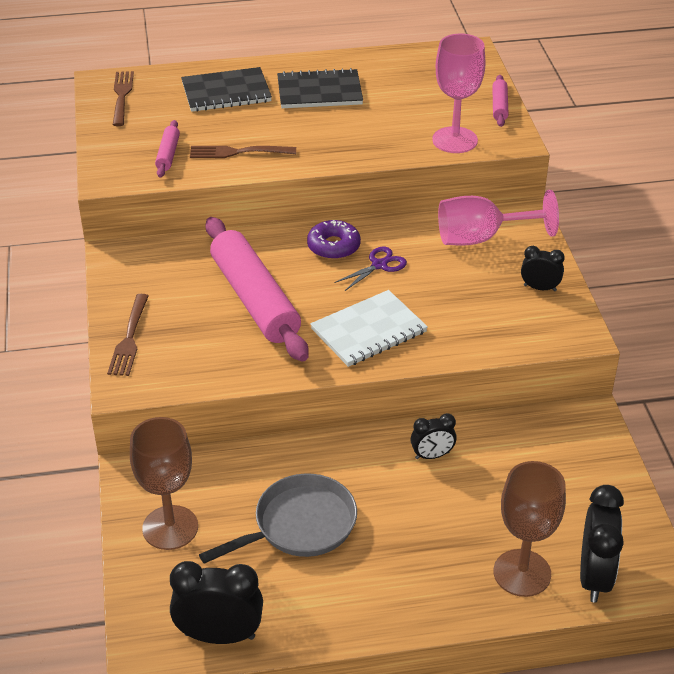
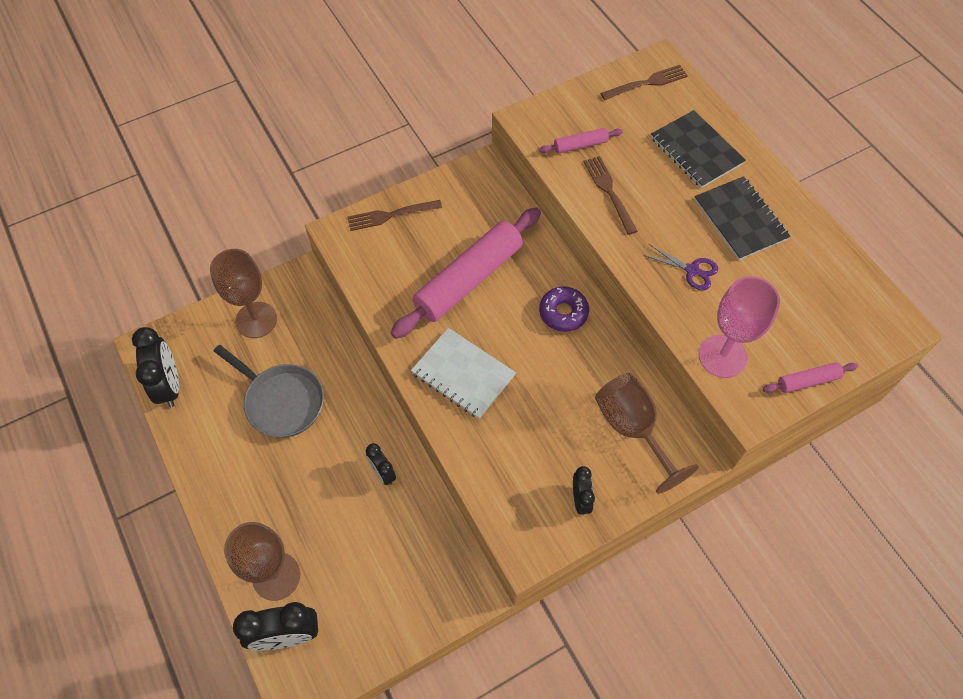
camera: 70 degrees right, 20 degrees up
purple scissors [334,247,407,291] -> purple scissors moved to [643,244,718,290]
pink goblet [438,190,559,246] -> brown goblet [595,373,699,494]

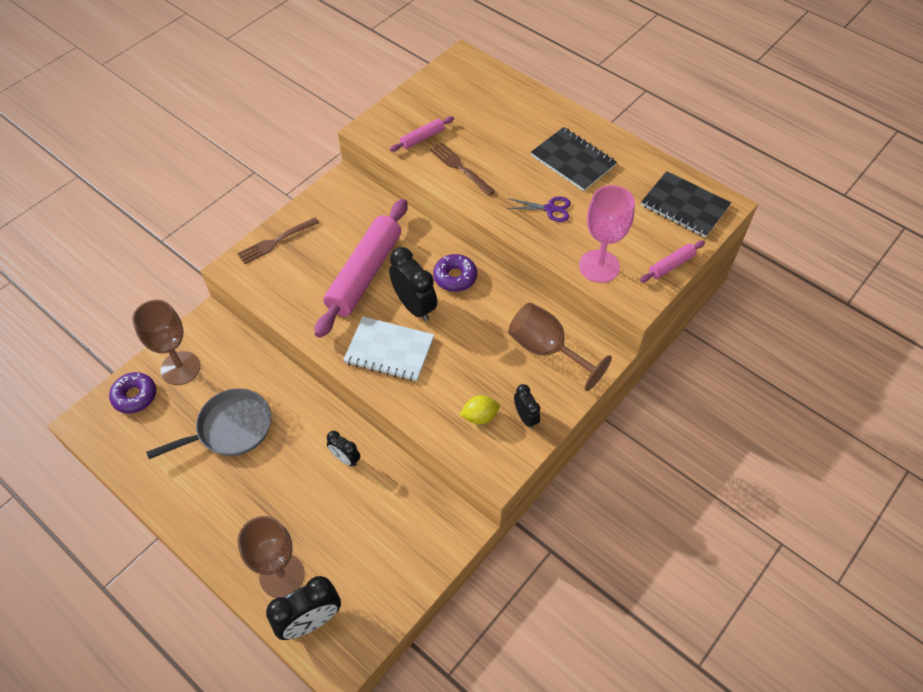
camera: 20 degrees left, 5 degrees down
black clock [132,327,179,407] -> black clock moved to [389,247,437,322]
grey pan [214,345,324,438] -> grey pan turned 45 degrees counterclockwise [146,388,271,459]
brown fork [600,65,688,100] -> none
black notebook [651,110,746,188] -> black notebook moved to [641,171,731,238]
none -> purple donut [109,372,156,414]
none -> yellow lemon [460,396,500,424]

